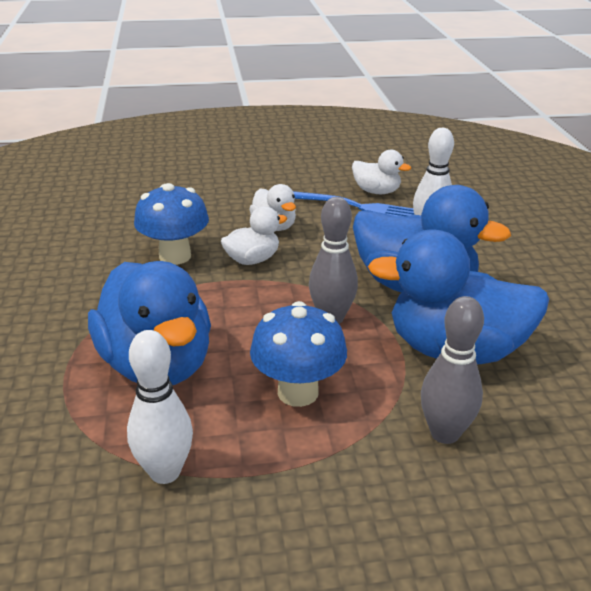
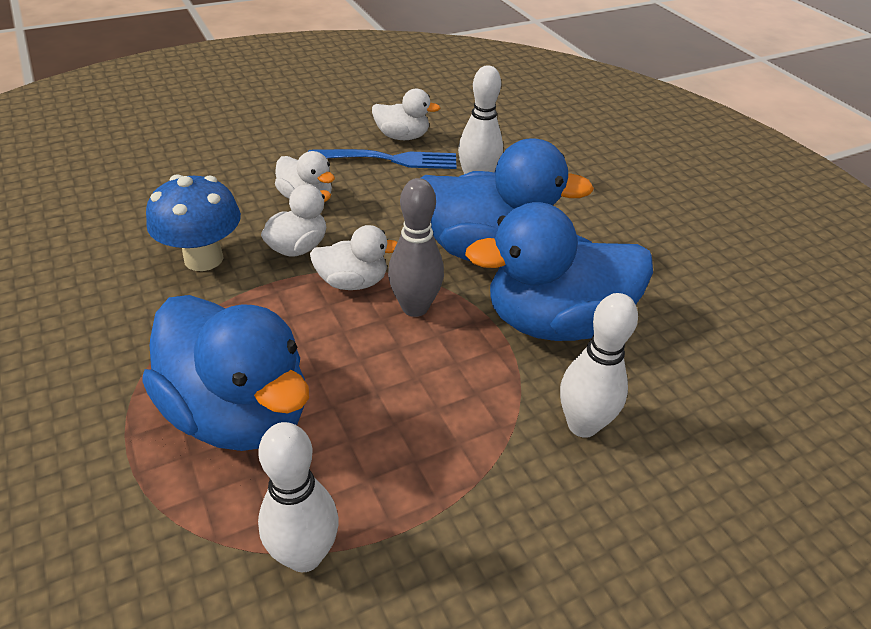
camera: 20 degrees left, 10 degrees up
blue mushroom [250,301,347,407] -> none
grey bowling pin [421,296,484,444] -> white bowling pin [560,293,638,438]
none -> white duck [310,225,398,290]

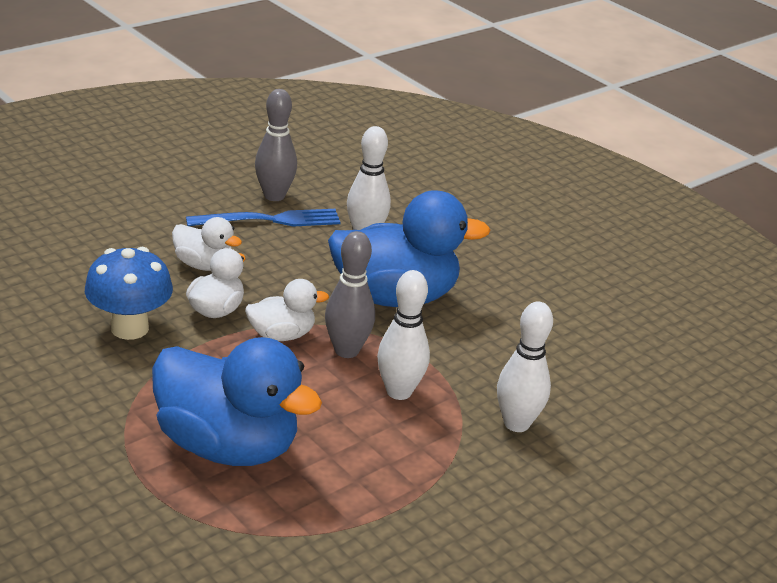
camera: 15 degrees left, 10 degrees down
white bowling pin [258,422,339,572] -> white bowling pin moved to [377,270,430,400]
white duck [372,89,440,140] -> grey bowling pin [255,89,297,201]
blue duck [465,202,653,341] -> none

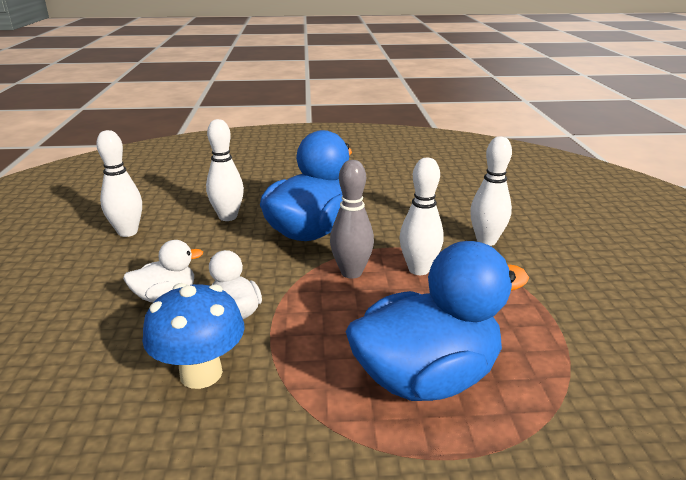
camera: 50 degrees left, 5 degrees down
blue fork [186,209,341,226] -> none
white duck [245,279,329,341] -> none
grey bowling pin [255,89,297,201] -> white bowling pin [96,130,142,237]

